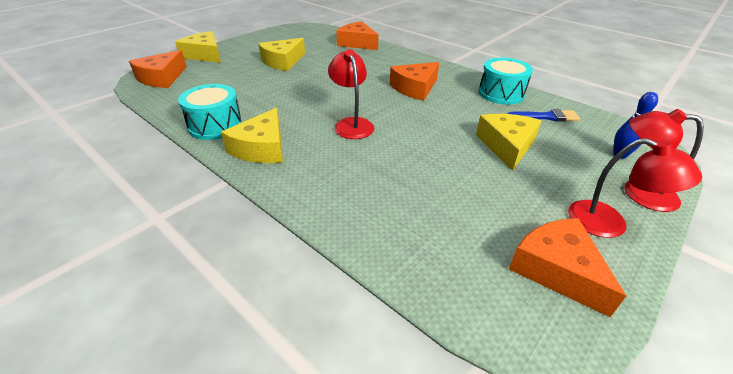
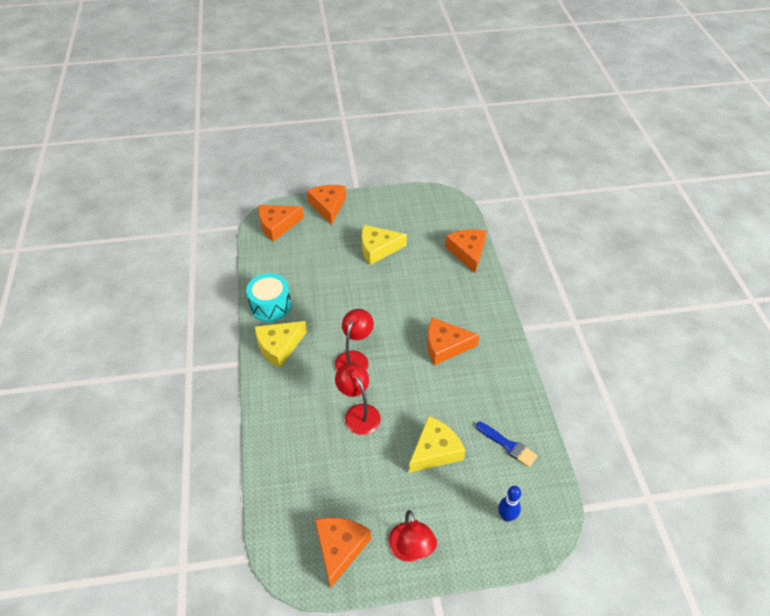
camera: 40 degrees right, 10 degrees up
yellow cheese [175,31,221,63] -> orange cheese [307,185,346,225]
turquoise drum [479,58,533,105] -> none
red lamp [624,109,704,212] -> red lamp moved to [335,363,381,435]

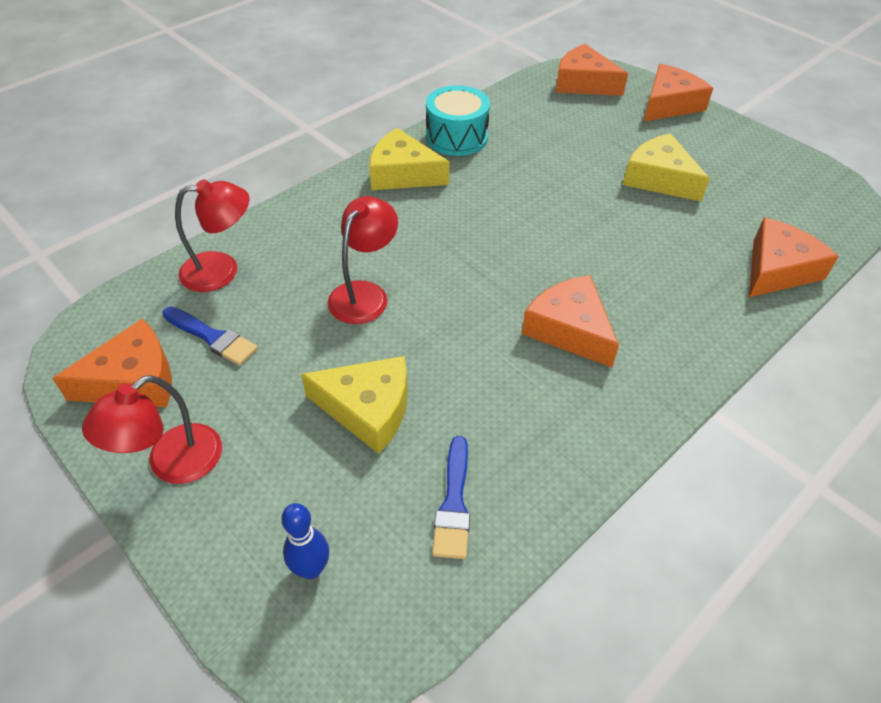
camera: 55 degrees right, 0 degrees up
red lamp [335,309,374,371] -> red lamp moved to [175,179,250,292]
none -> blue brush [162,307,258,366]

